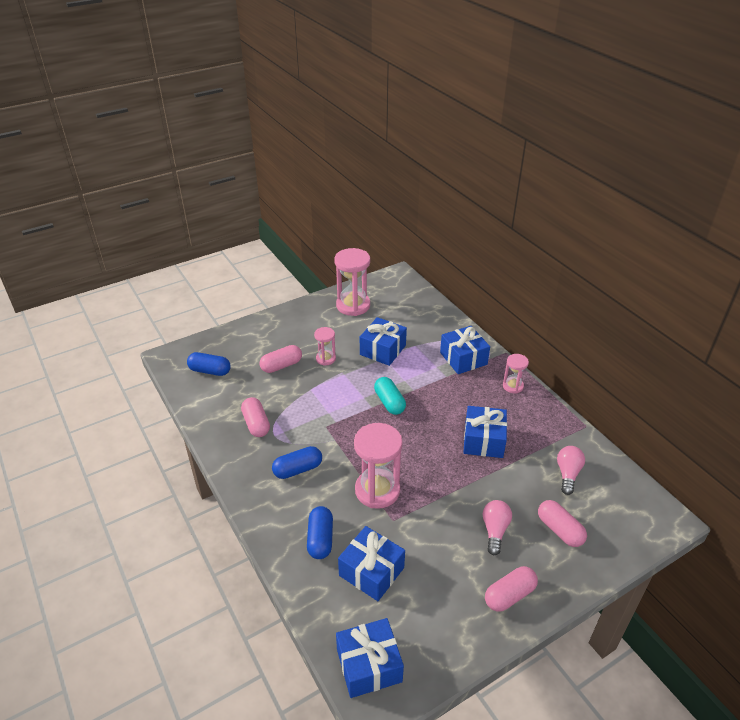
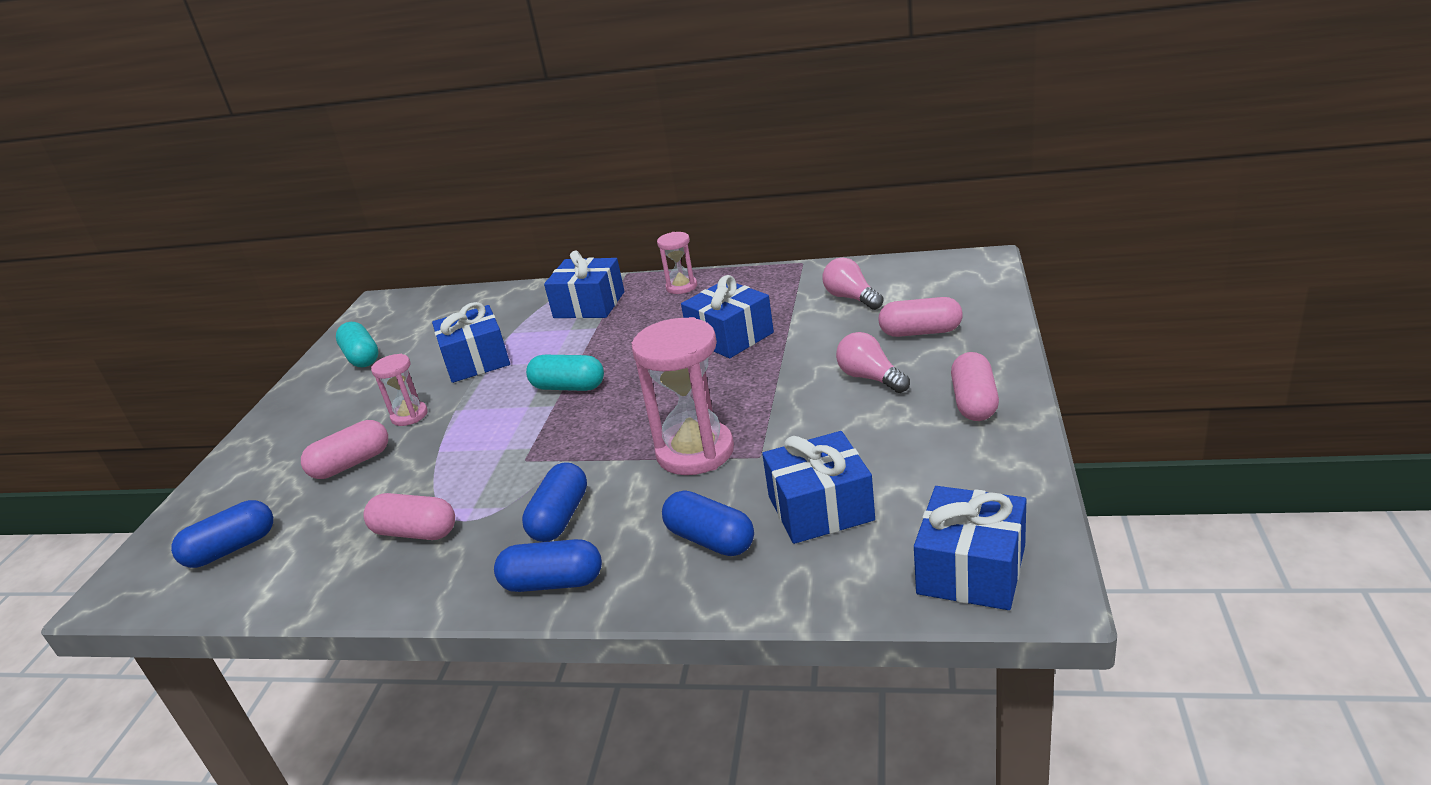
camera: 45 degrees left, 10 degrees down
pink capsule [260,345,302,373] -> pink capsule turned 45 degrees clockwise [301,420,388,479]
pink hourglass [334,248,370,316] -> turquoise capsule [336,322,378,367]
none -> blue capsule [494,539,602,592]

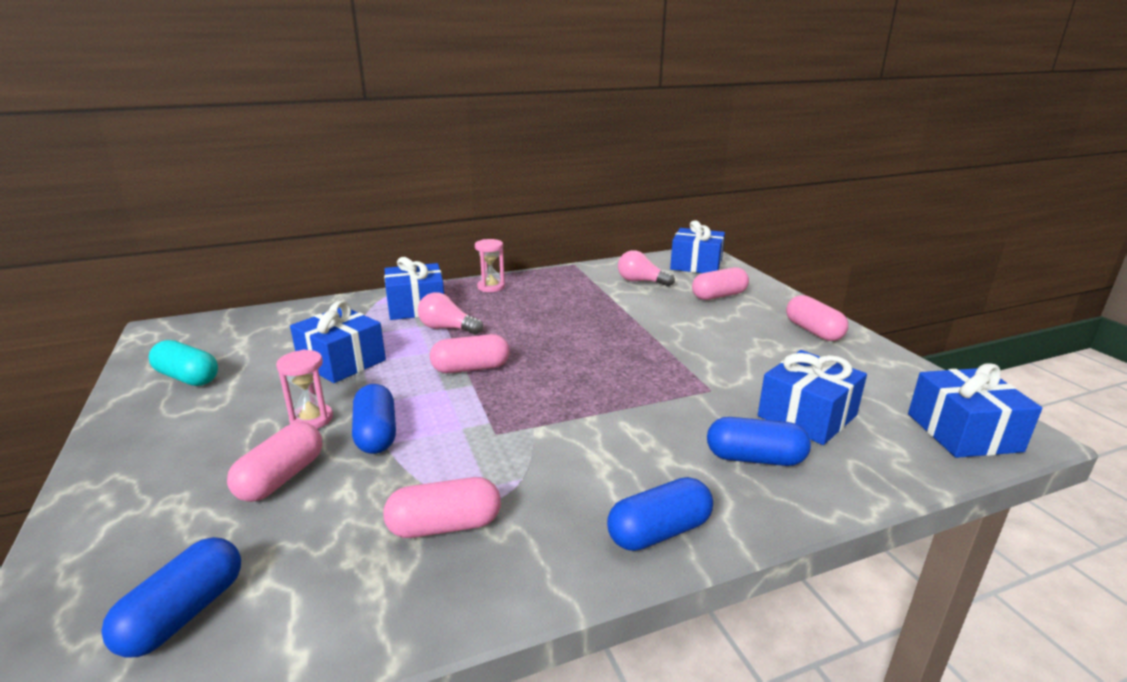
camera: 35 degrees left, 5 degrees down
blue capsule [522,462,587,542] -> blue capsule moved to [352,384,396,454]
turquoise capsule [526,355,604,391] -> pink capsule [430,334,510,373]
pink hourglass [632,317,734,475] -> none
blue gift [681,275,774,358] -> blue gift moved to [670,221,725,273]
pink light bulb [836,332,910,393] -> pink light bulb moved to [418,292,483,334]

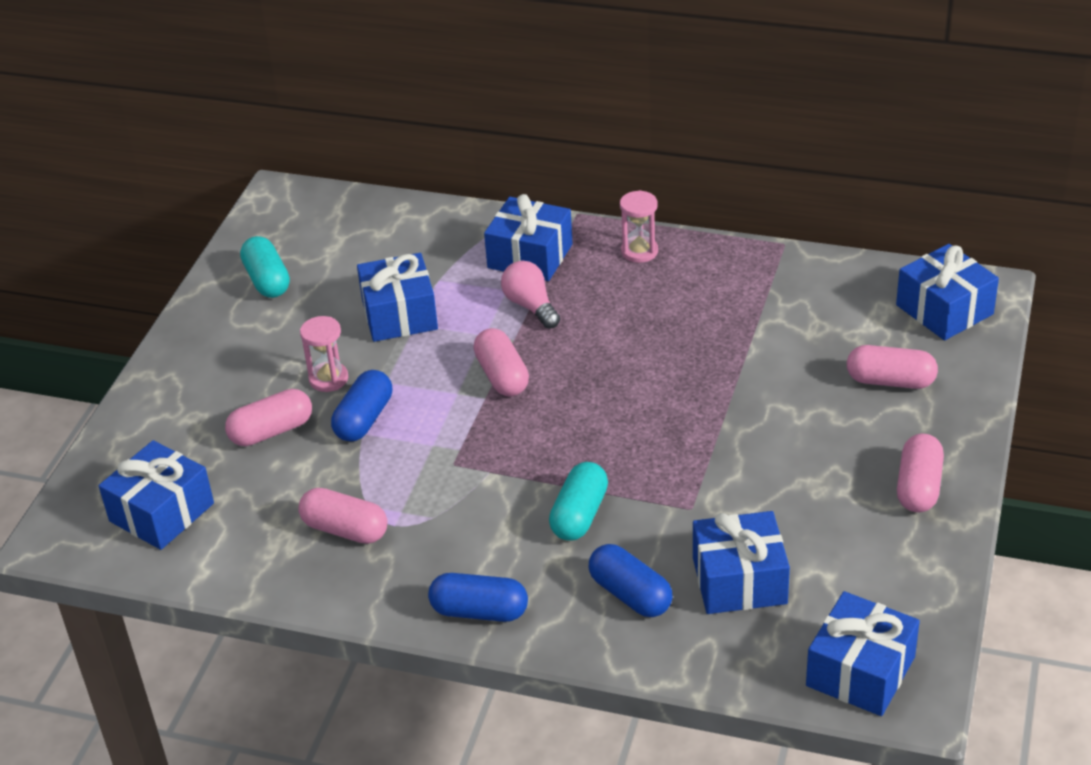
camera: 40 degrees right, 15 degrees up
blue capsule [102,537,241,658] -> blue gift [99,440,214,550]
pink capsule [430,334,510,373] -> pink capsule turned 45 degrees clockwise [473,328,529,396]
pink light bulb [618,250,675,286] -> none
none -> turquoise capsule [549,462,608,541]

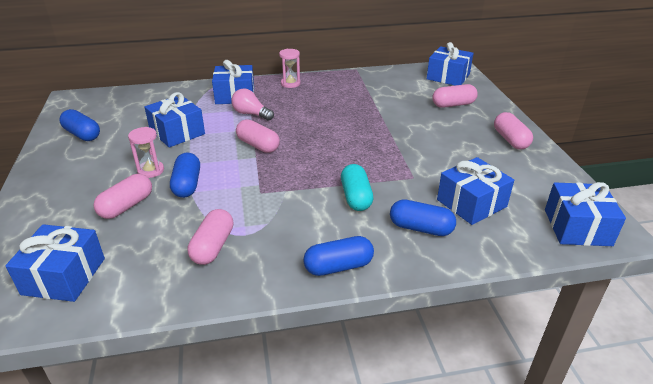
camera: 30 degrees left, 5 degrees down
turquoise capsule [240,236,290,298] -> blue capsule [60,109,100,141]
pink capsule [298,488,387,544] -> pink capsule turned 75 degrees counterclockwise [187,209,234,265]

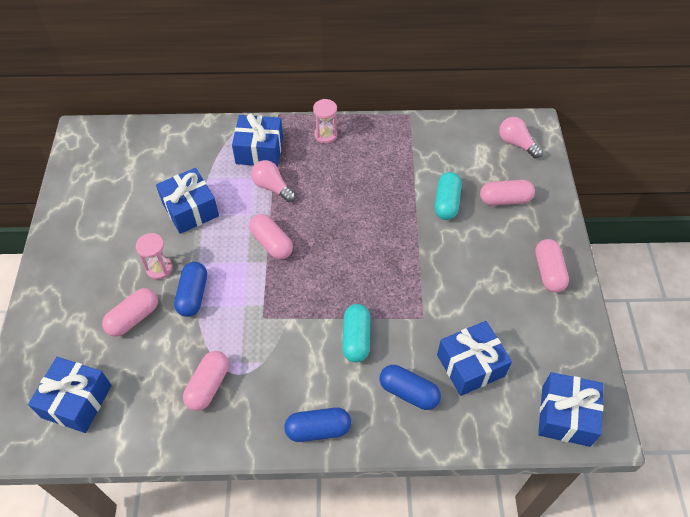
camera: 10 degrees right, 20 degrees up
blue capsule [60,109,100,141] -> none
blue gift [427,42,474,86] -> pink light bulb [499,117,543,159]
none -> turquoise capsule [435,172,462,220]

